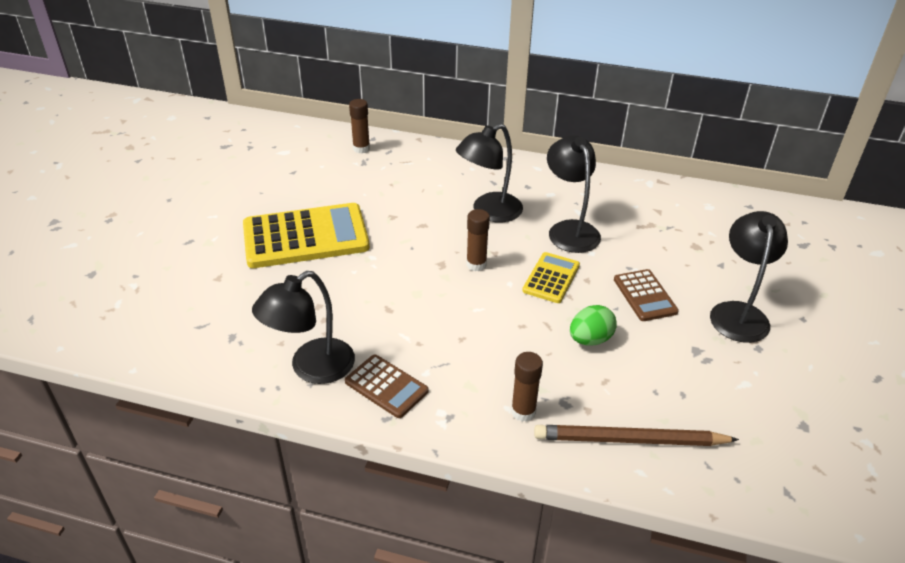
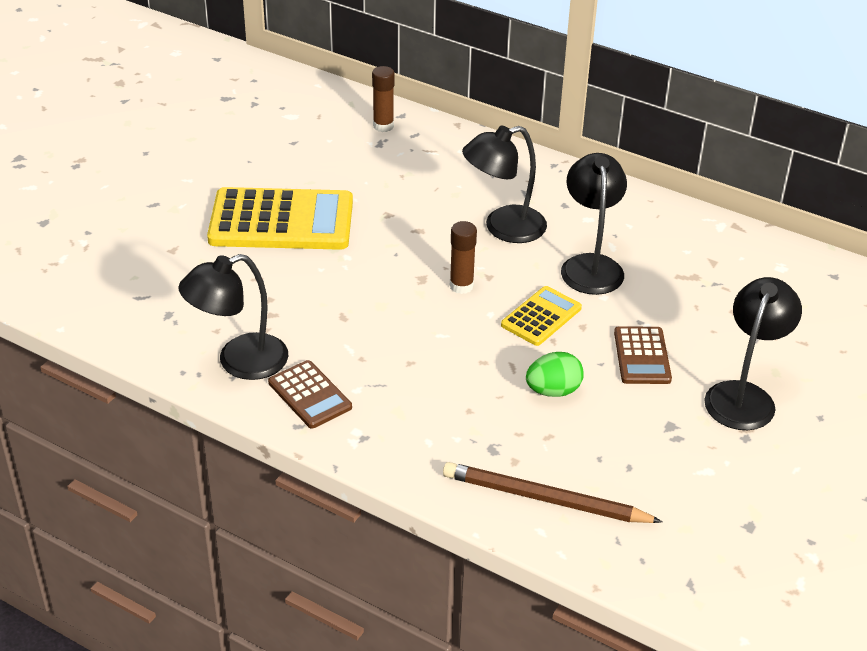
camera: 15 degrees right, 0 degrees up
brown glue stick [511,352,543,422] -> none

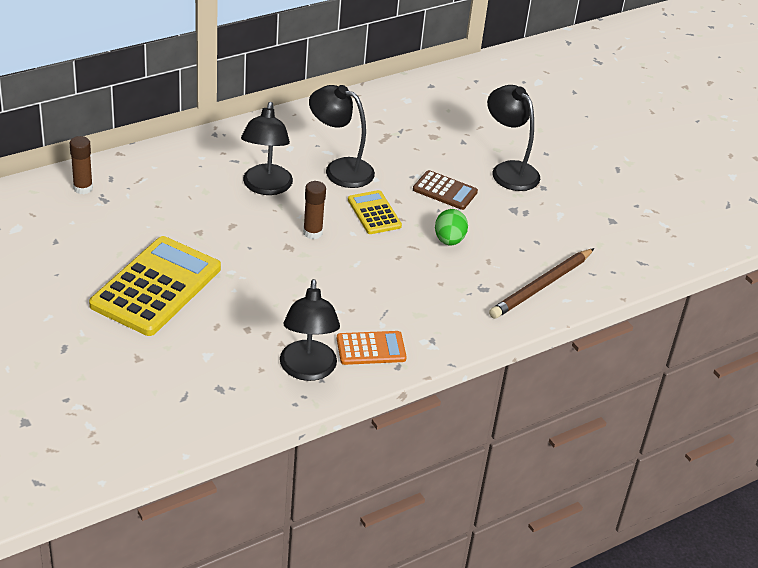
camera: 65 degrees left, 0 degrees up
brown calculator [268,360,352,428] -> orange calculator [337,331,407,365]

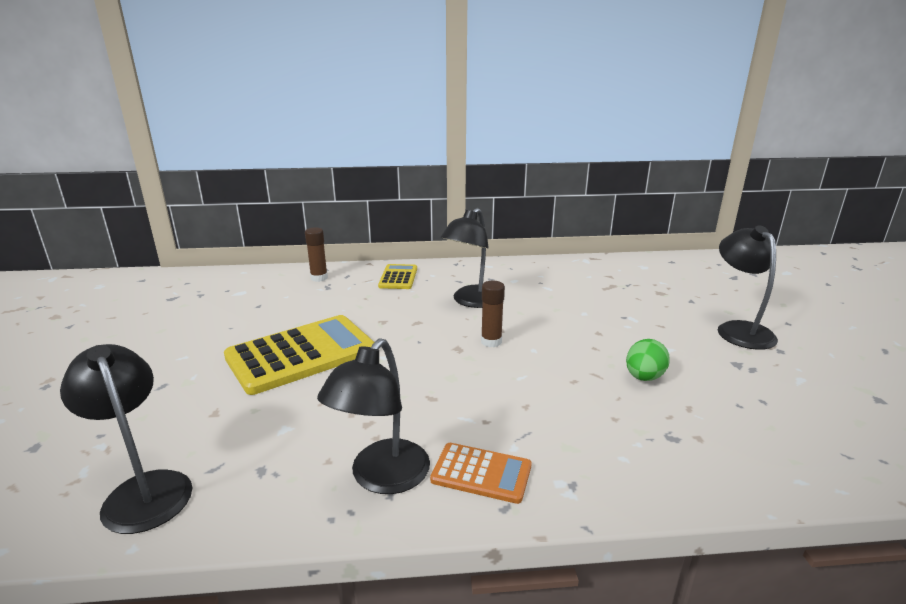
camera: 30 degrees right, 15 degrees down
black lamp [309,85,375,188] -> black lamp moved to [60,344,193,534]
yellow calculator [348,190,402,234] -> yellow calculator moved to [378,264,417,289]
brown calculator [413,170,478,210] -> none
brown pencil [489,248,594,319] -> none

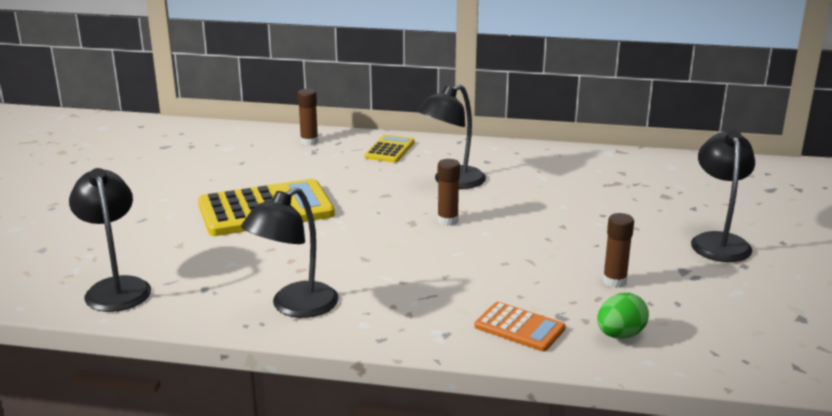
camera: 15 degrees right, 0 degrees up
orange calculator [430,443,532,504] -> orange calculator moved to [474,302,566,351]
green egg [626,339,670,381] -> green egg moved to [597,293,649,339]
none -> brown glue stick [603,213,634,288]

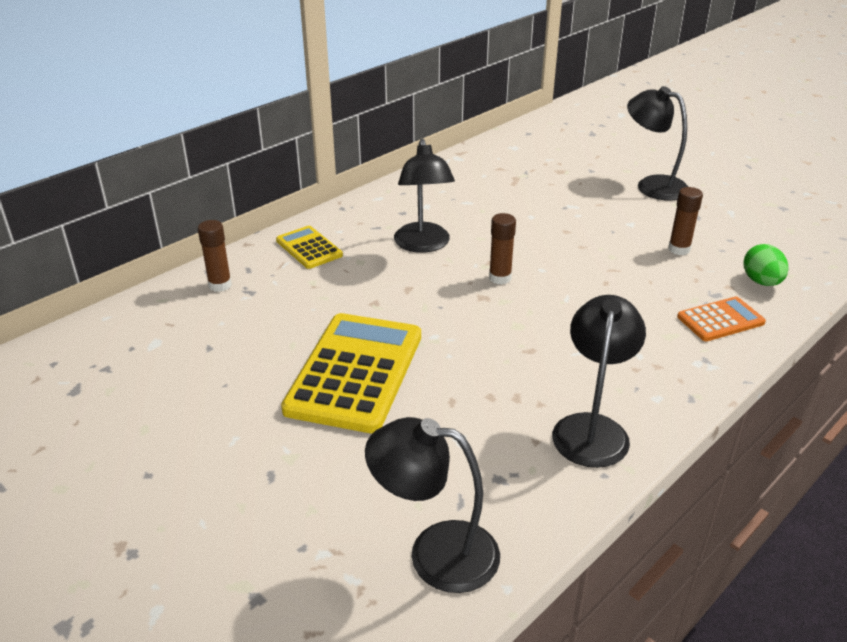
camera: 55 degrees left, 10 degrees up
black lamp [241,187,339,318] -> black lamp turned 150 degrees counterclockwise [552,295,646,468]

